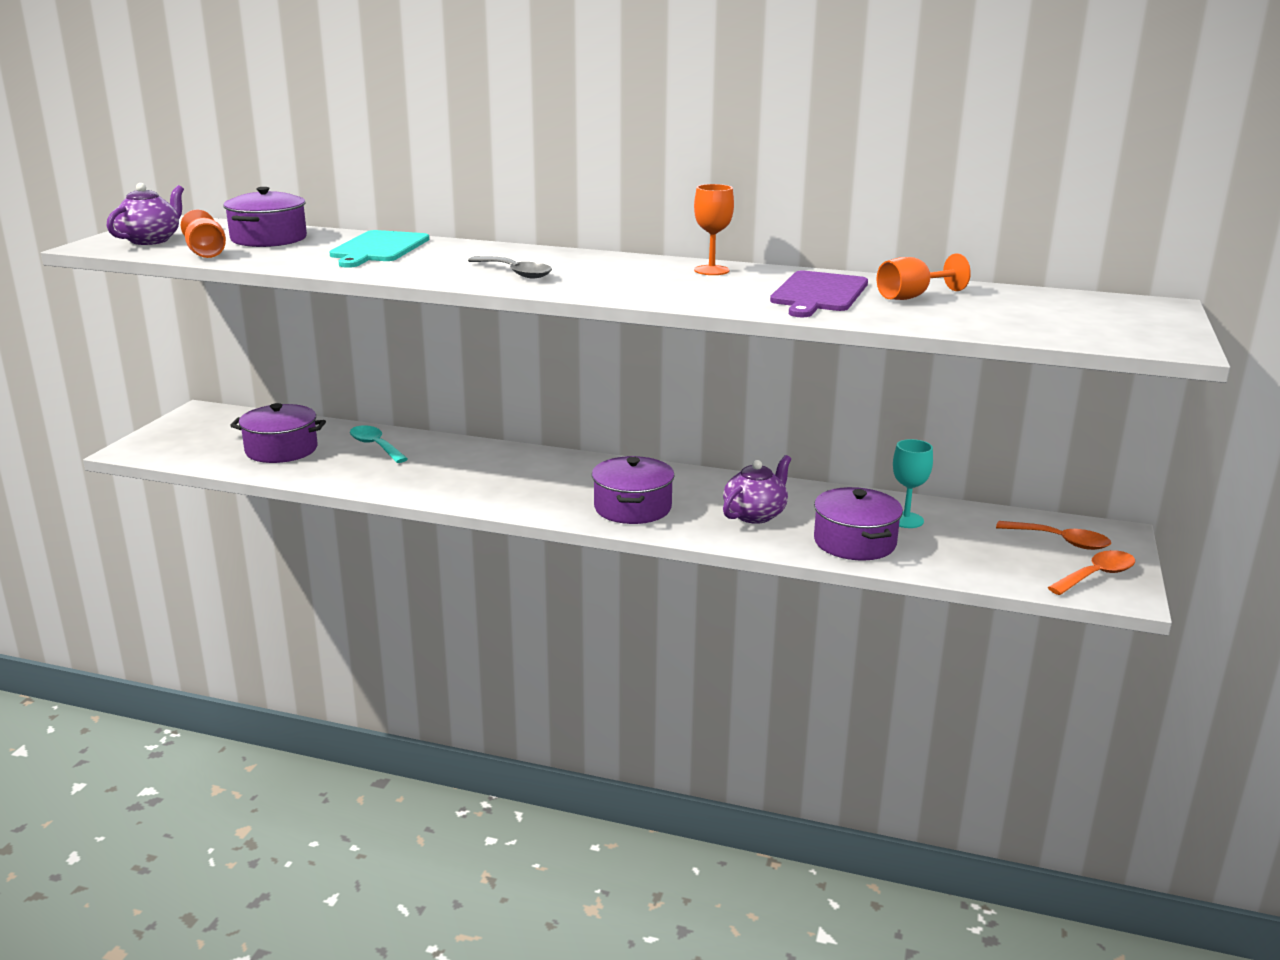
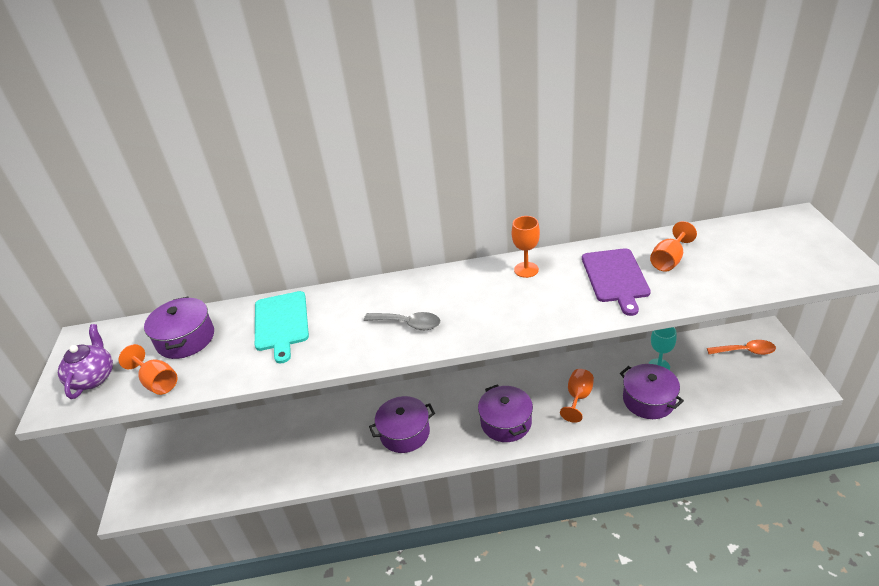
camera: 20 degrees left, 15 degrees up
purple pot [230,403,326,463] -> purple pot moved to [369,396,435,453]
turquoise spoon [350,425,408,463] -> none
purple teapot [723,455,791,524] -> orange goblet [560,369,594,423]
orange spoon [1047,550,1135,595] -> none

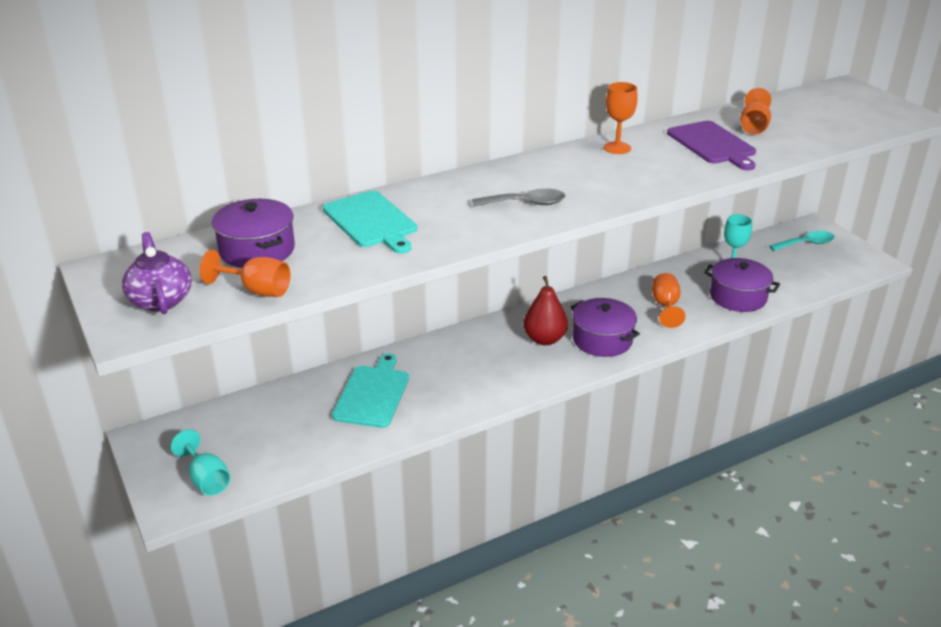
camera: 25 degrees left, 5 degrees down
purple pot [369,396,435,453] -> none
orange spoon [707,340,776,355] -> turquoise spoon [769,231,835,251]
none -> turquoise goblet [170,429,231,496]
none -> turquoise cutting board [332,353,409,428]
none -> red pear [523,276,568,345]

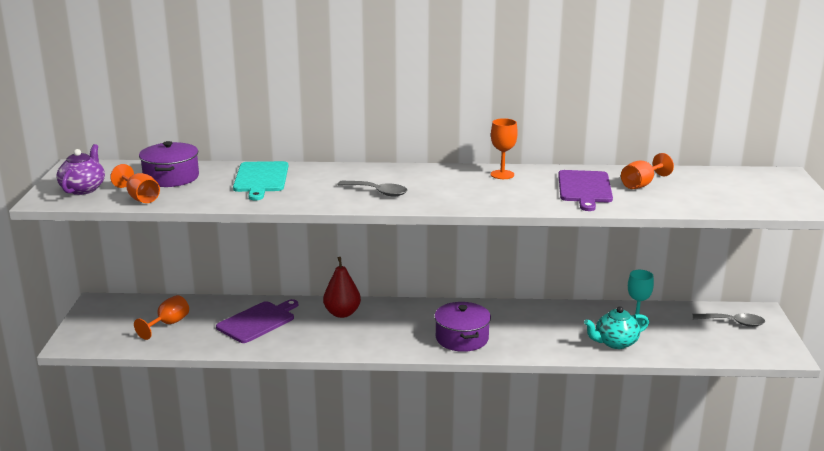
camera: 30 degrees right, 10 degrees down
turquoise goblet [170,429,231,496] -> none
turquoise cutting board [332,353,409,428] -> purple cutting board [216,299,298,343]
red pear [523,276,568,345] -> red pear moved to [323,257,361,318]
orange goblet [652,273,686,328] -> orange goblet moved to [134,295,189,340]
purple pot [704,258,780,312] -> turquoise teapot [584,306,649,349]
turquoise spoon [769,231,835,251] -> grey spoon [693,313,765,327]

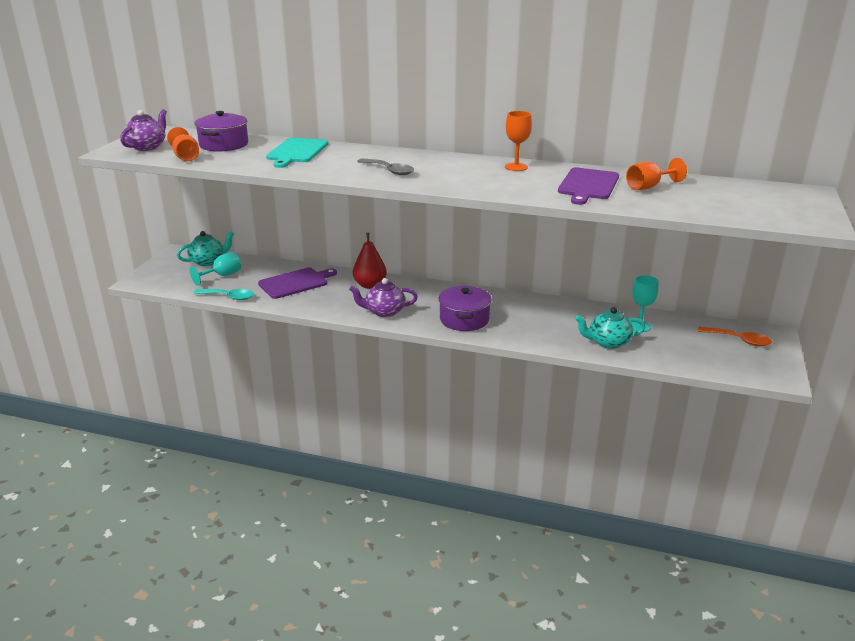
camera: 15 degrees right, 5 degrees up
orange goblet [134,295,189,340] -> turquoise goblet [190,252,241,286]
grey spoon [693,313,765,327] -> orange spoon [698,327,772,346]
none -> turquoise teapot [177,231,234,266]
none -> turquoise spoon [193,289,254,300]
none -> purple teapot [349,278,418,317]

